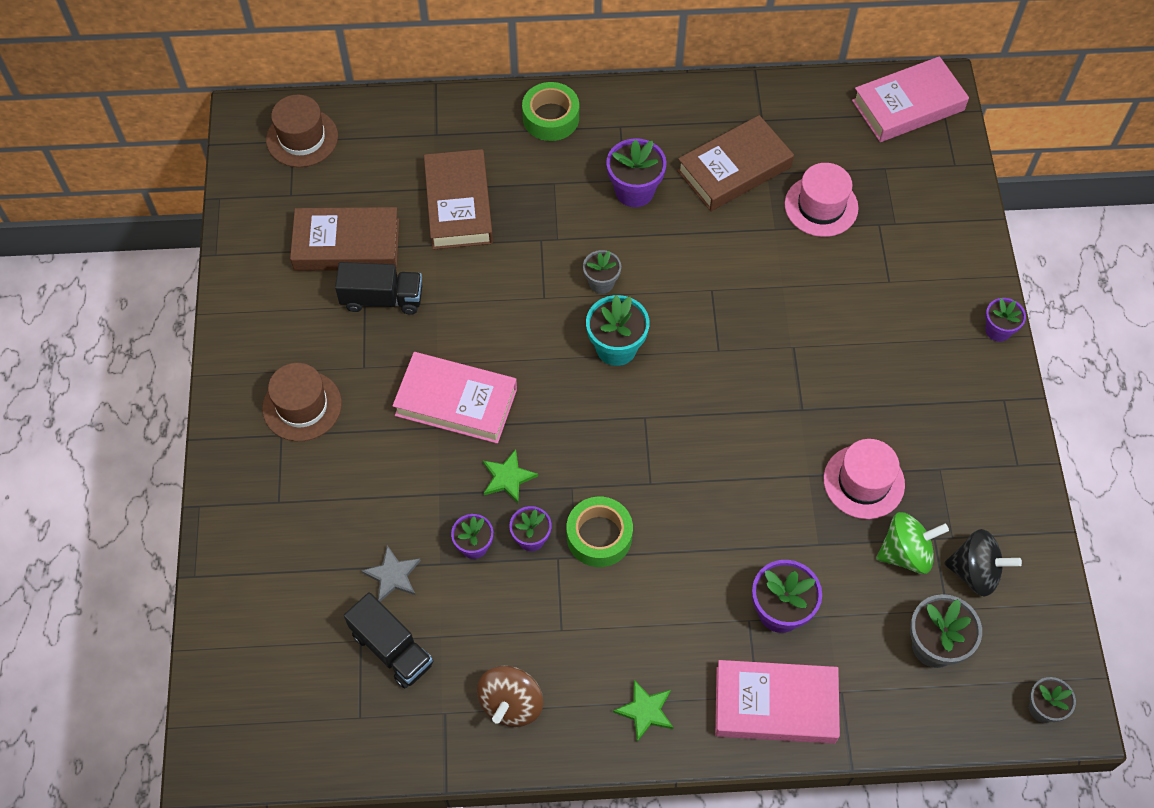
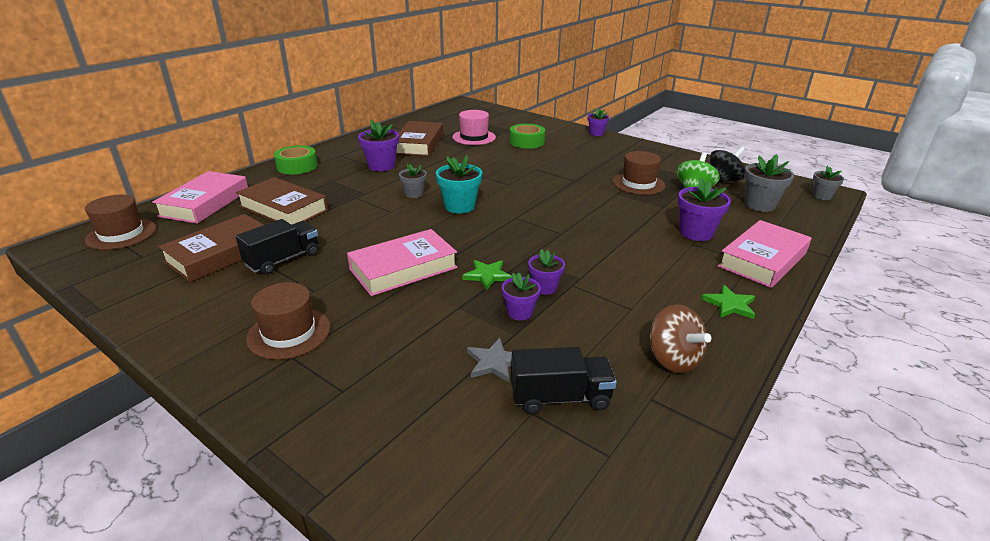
camera: 50 degrees left, 30 degrees down
green tape [567,497,633,567] -> green tape moved to [509,124,545,149]
pink hat [824,439,905,519] -> brown hat [613,151,665,195]
pink book [852,56,969,142] -> pink book moved to [152,171,248,224]

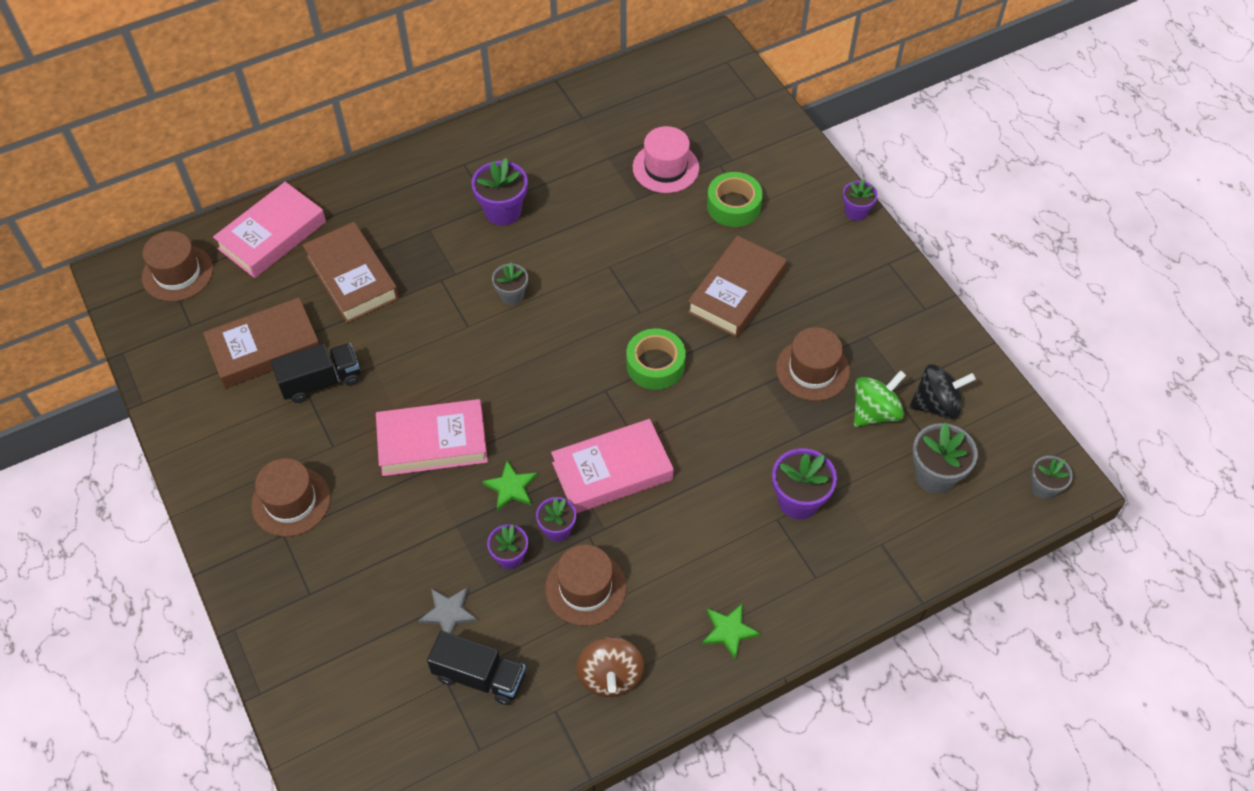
camera: 25 degrees right, 25 degrees up
green tape [274,146,318,174] -> green tape moved to [626,329,686,390]
brown book [396,121,443,156] -> brown book moved to [687,235,787,338]
turquoise flower pot [436,155,482,214] -> none
pink book [718,220,812,288] -> pink book moved to [551,419,674,514]
none -> brown hat [545,545,627,626]

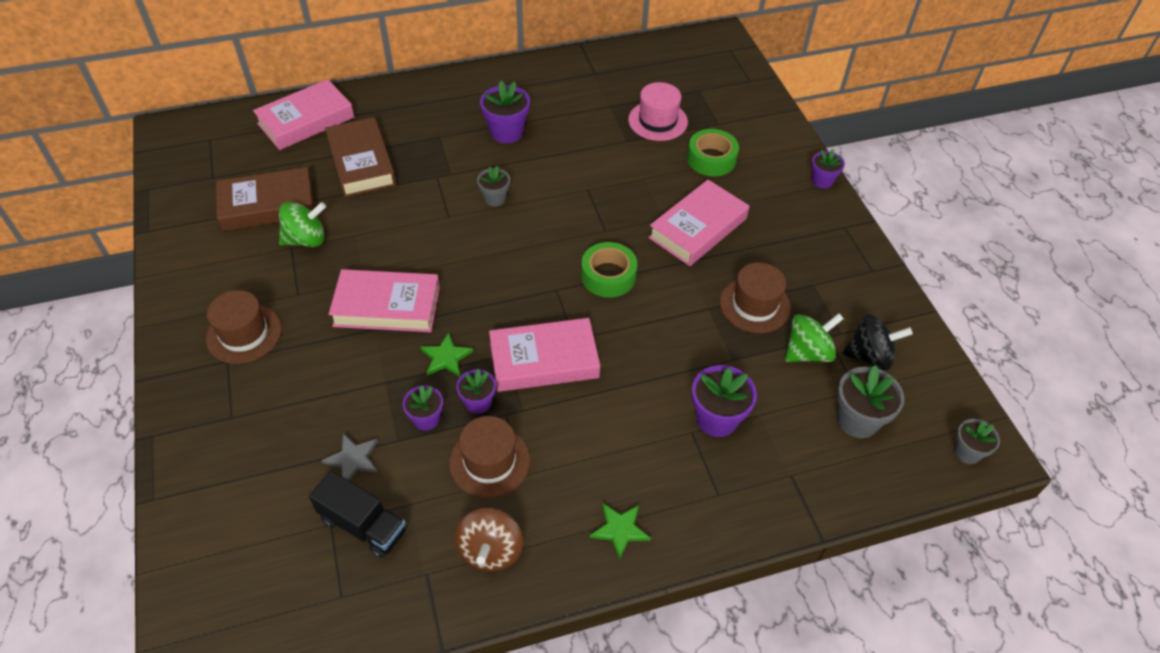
camera: 10 degrees right, 5 degrees down
brown hat [142,231,213,302] -> none
black truck [271,343,360,403] -> green spinning top [279,202,326,247]
brown book [687,235,787,338] -> pink book [648,180,749,266]

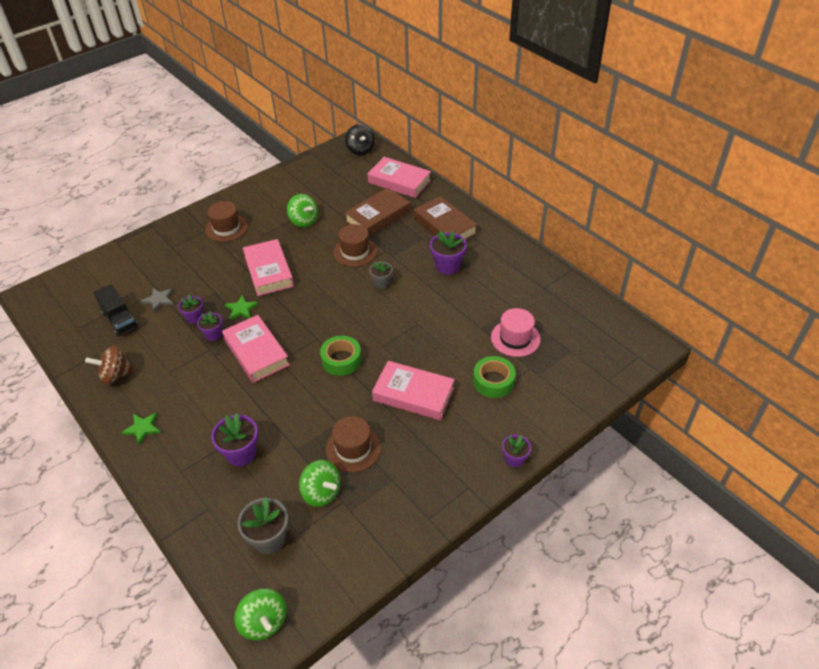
camera: 70 degrees right, 5 degrees down
brown book [216,167,315,231] -> brown book moved to [414,196,478,240]
black truck [309,470,407,559] -> black truck turned 45 degrees counterclockwise [94,284,138,336]
brown hat [449,416,530,498] -> brown hat moved to [333,224,377,267]
black spinning top [842,314,913,370] -> black spinning top moved to [345,124,375,155]
grey flower pot [954,419,1000,464] -> green spinning top [234,589,287,640]

